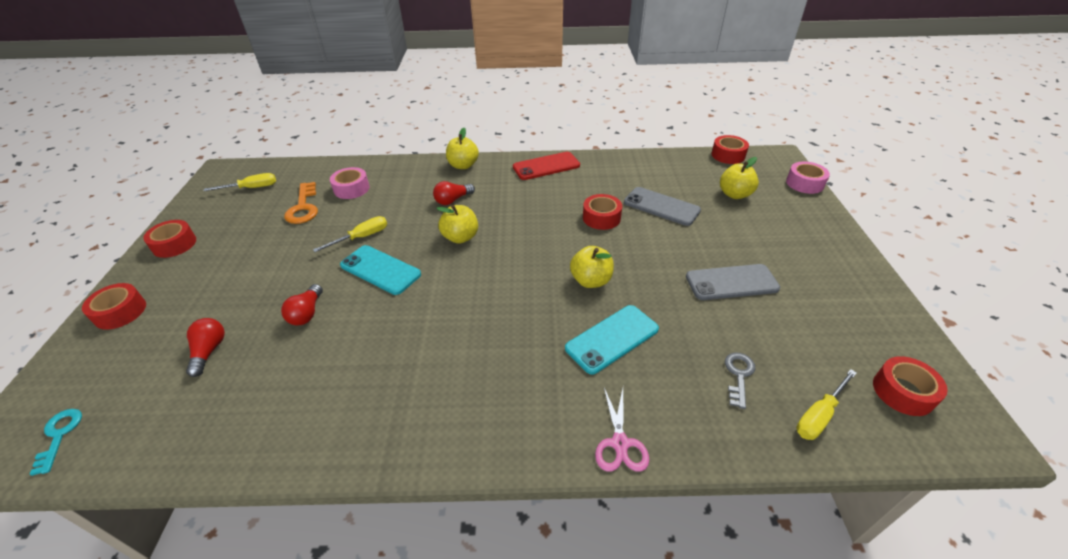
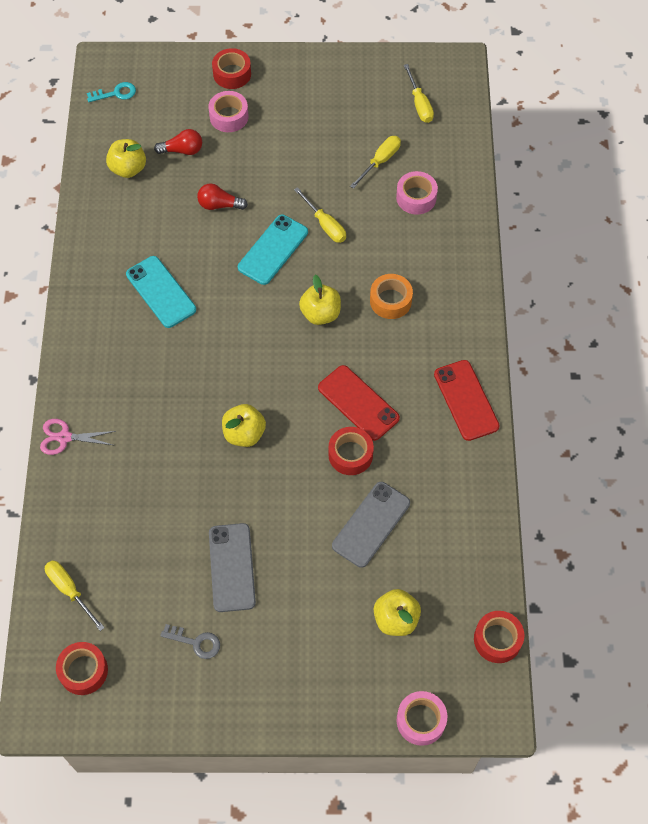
camera: 90 degrees right, 20 degrees up
red tape [143,220,196,258] -> none
orange key [284,182,318,224] -> yellow screwdriver [350,136,401,189]
red light bulb [433,181,475,205] -> orange tape [370,274,413,319]
yellow apple [446,128,479,169] -> yellow apple moved to [106,139,146,178]
turquoise phone [565,305,659,375] -> turquoise phone moved to [126,256,196,328]
grey key [725,353,755,409] -> grey key moved to [160,624,220,659]
none -> pink tape [208,91,249,132]
none -> red phone [318,365,400,441]

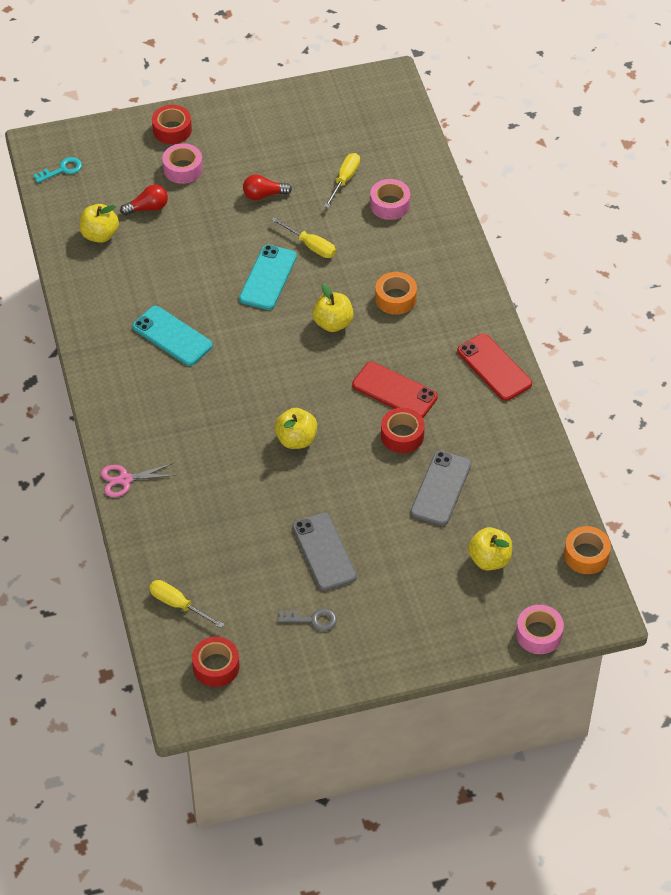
camera: 15 degrees left, 10 degrees down
red light bulb [197,183,248,210] -> red light bulb moved to [243,175,292,200]
yellow screwdriver [404,64,434,123] -> none
red tape [474,611,524,663] -> orange tape [564,526,611,574]

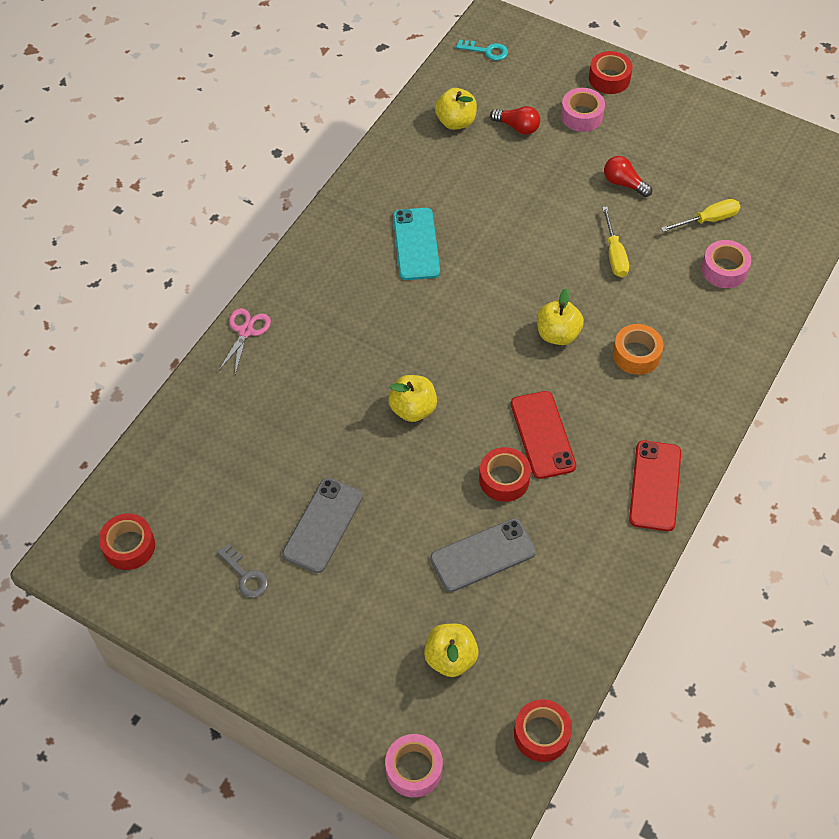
camera: 45 degrees right, 5 degrees up
pink scissors [101,463,176,497] -> pink scissors turned 75 degrees clockwise [218,308,271,374]
yellow screwdriver [149,580,224,628] -> none
turquoise phone [239,245,297,310] -> none
orange tape [564,526,611,574] -> red tape [514,699,572,762]

